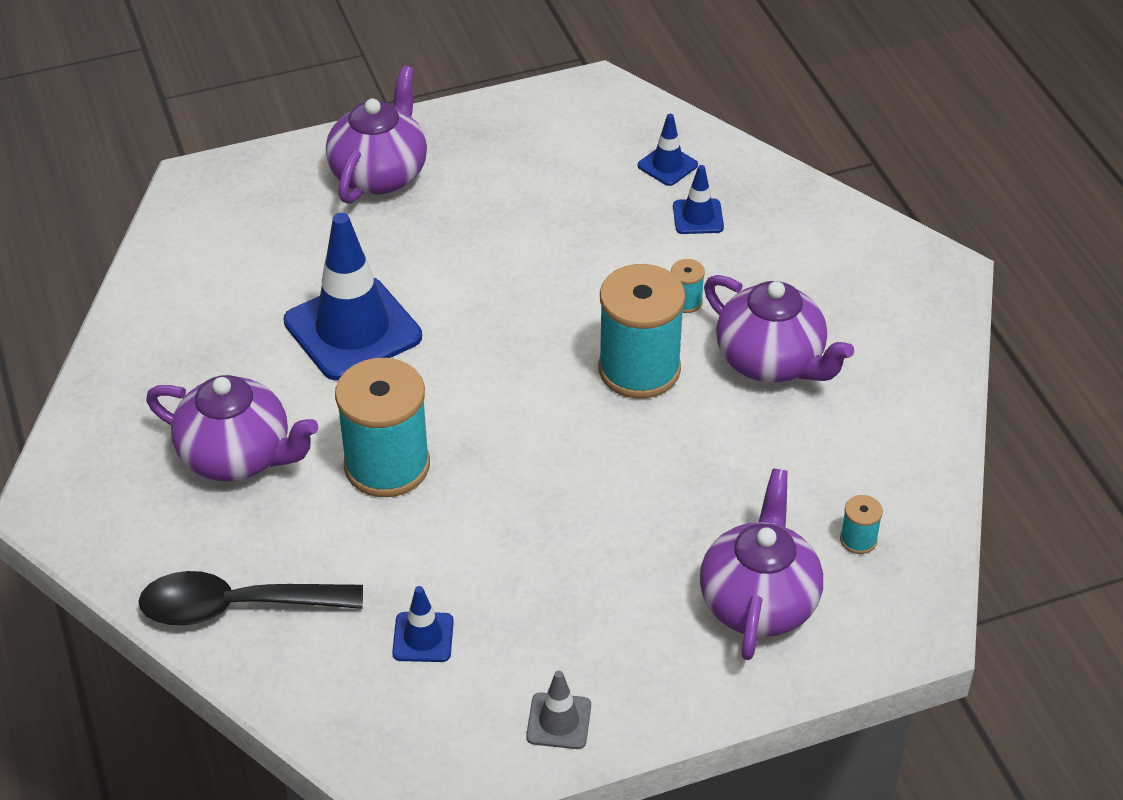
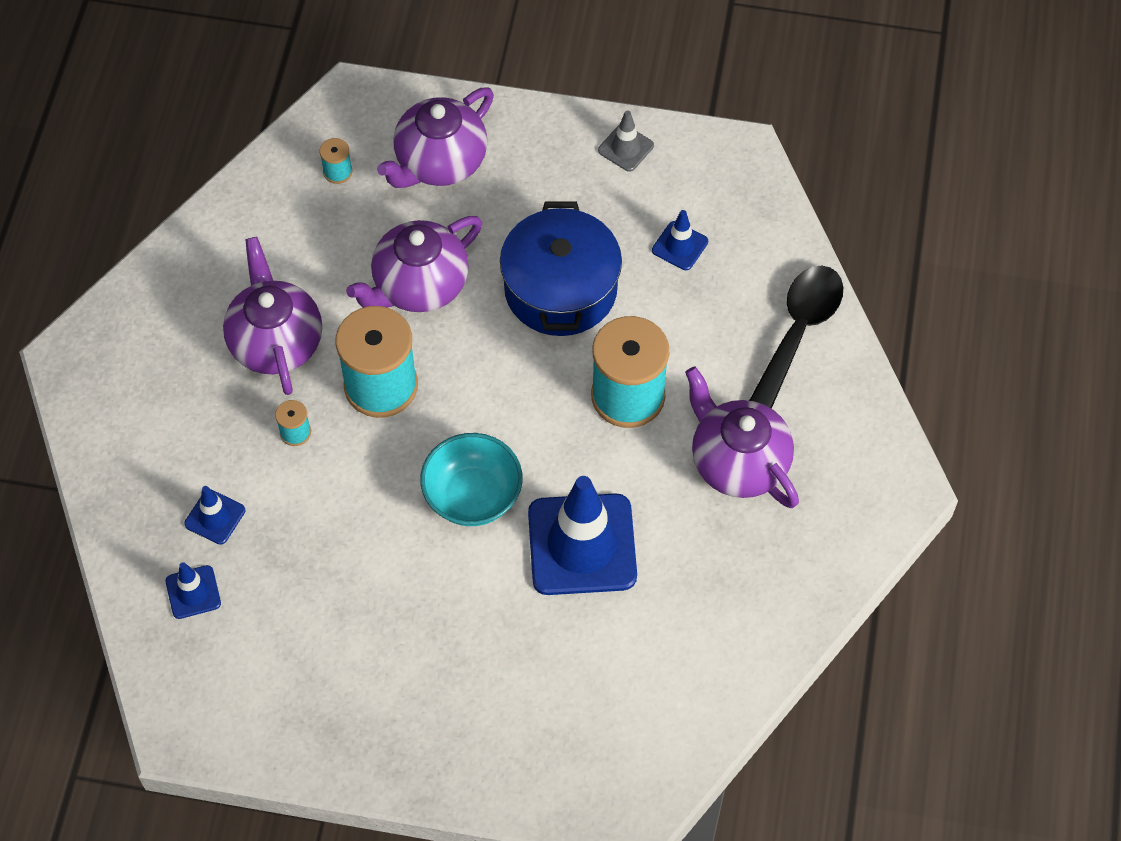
camera: 150 degrees left, 15 degrees up
black spoon [139,571,363,625] -> black spoon turned 90 degrees counterclockwise [749,265,843,409]
purple teapot [326,66,427,204] -> purple teapot moved to [346,216,482,312]
none -> turquoise bowl [420,433,522,526]
none -> blue pot [500,202,622,336]

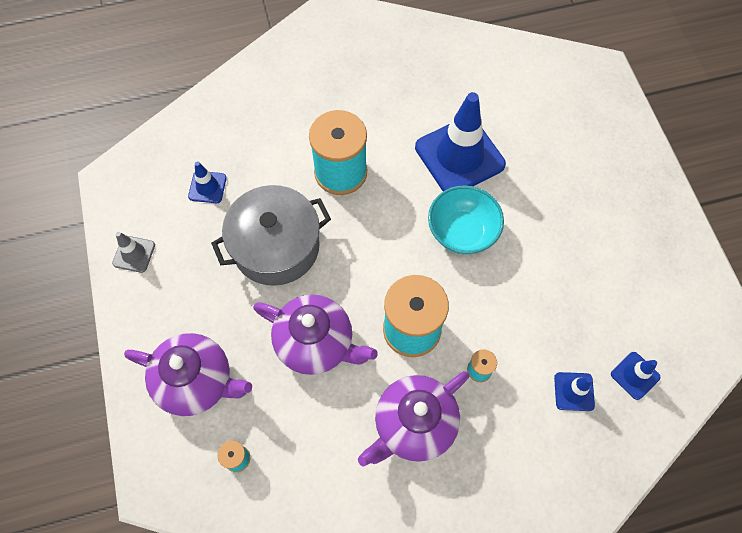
camera: 115 degrees left, 5 degrees up
blue pot [500,202,622,336] -> grey pot [211,185,331,286]
purple teapot [685,367,799,508] -> none
black spoon [749,265,843,409] -> none

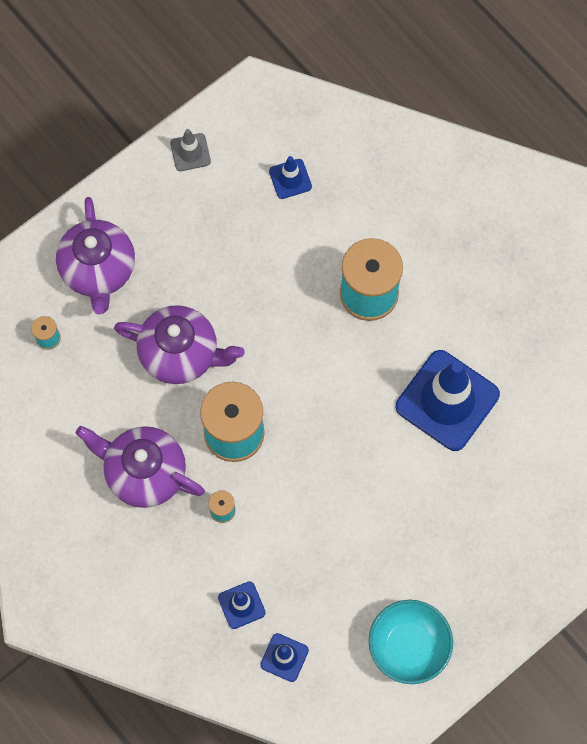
camera: 65 degrees right, 5 degrees up
grey pot [211,185,331,286] -> none
purple teapot [253,294,378,375] -> purple teapot turned 75 degrees counterclockwise [114,305,245,384]
turquoise bowl [428,185,504,255] -> turquoise bowl moved to [369,600,453,684]

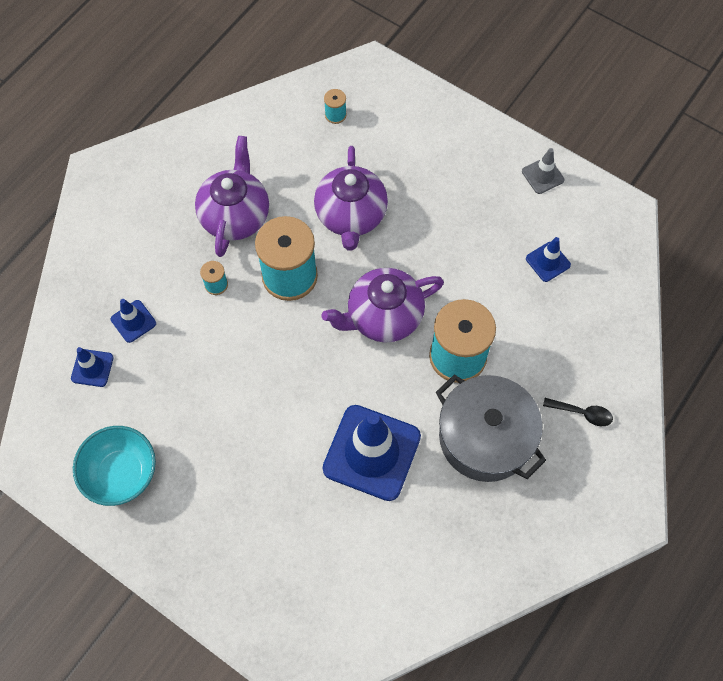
camera: 75 degrees right, 5 degrees down
purple teapot [56,197,135,315] -> purple teapot moved to [322,268,444,342]
none -> grey pot [436,374,546,482]
none -> black spoon [543,398,613,426]

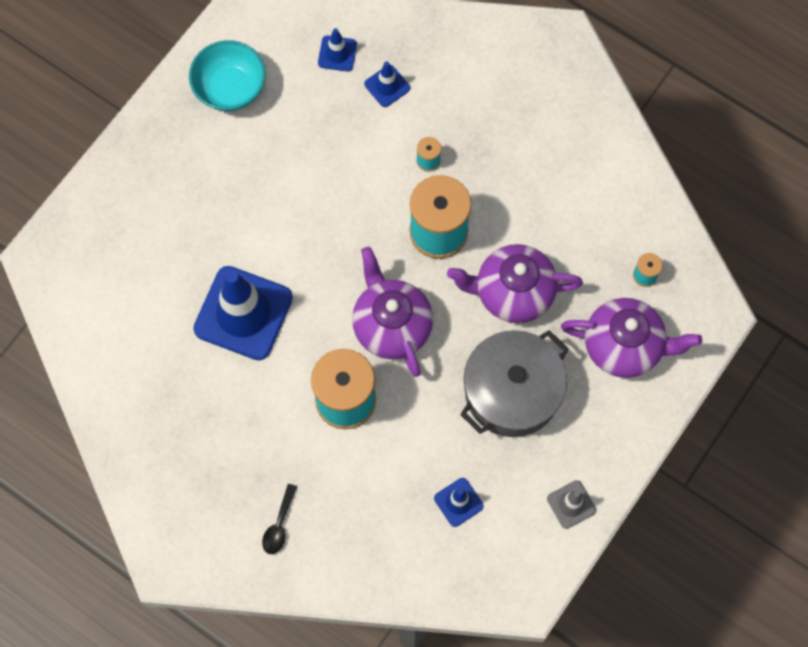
camera: 90 degrees right, 5 degrees up
purple teapot [195,136,269,257] -> purple teapot moved to [561,298,702,378]
grey pot [436,374,546,482] -> grey pot moved to [460,330,569,437]

